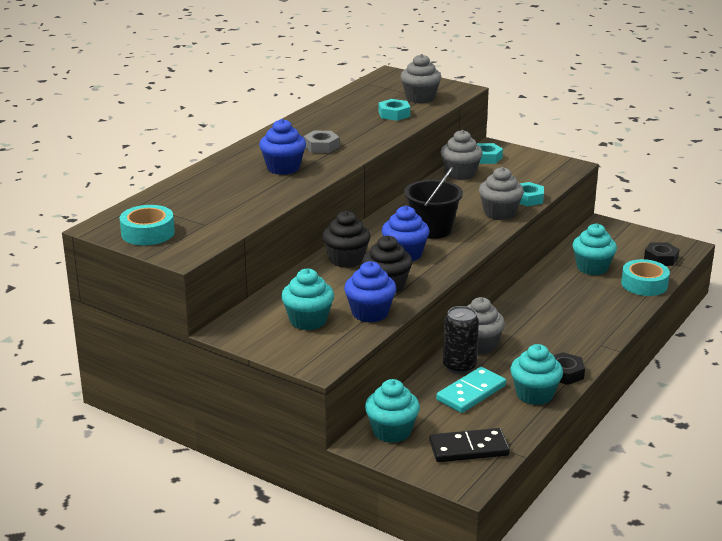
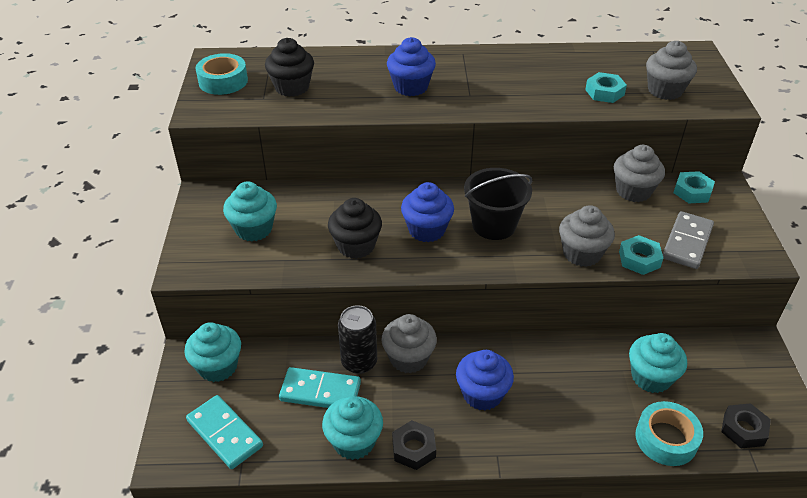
camera: 55 degrees right, 15 degrees up
grey nut [304,131,339,153] -> none
black cupcake [322,211,370,268] -> black cupcake moved to [265,38,314,97]
blue cupcake [344,261,396,323] -> blue cupcake moved to [456,350,514,411]
black domino [429,428,510,462] -> turquoise domino [186,395,263,469]
none -> grey domino [663,211,714,269]

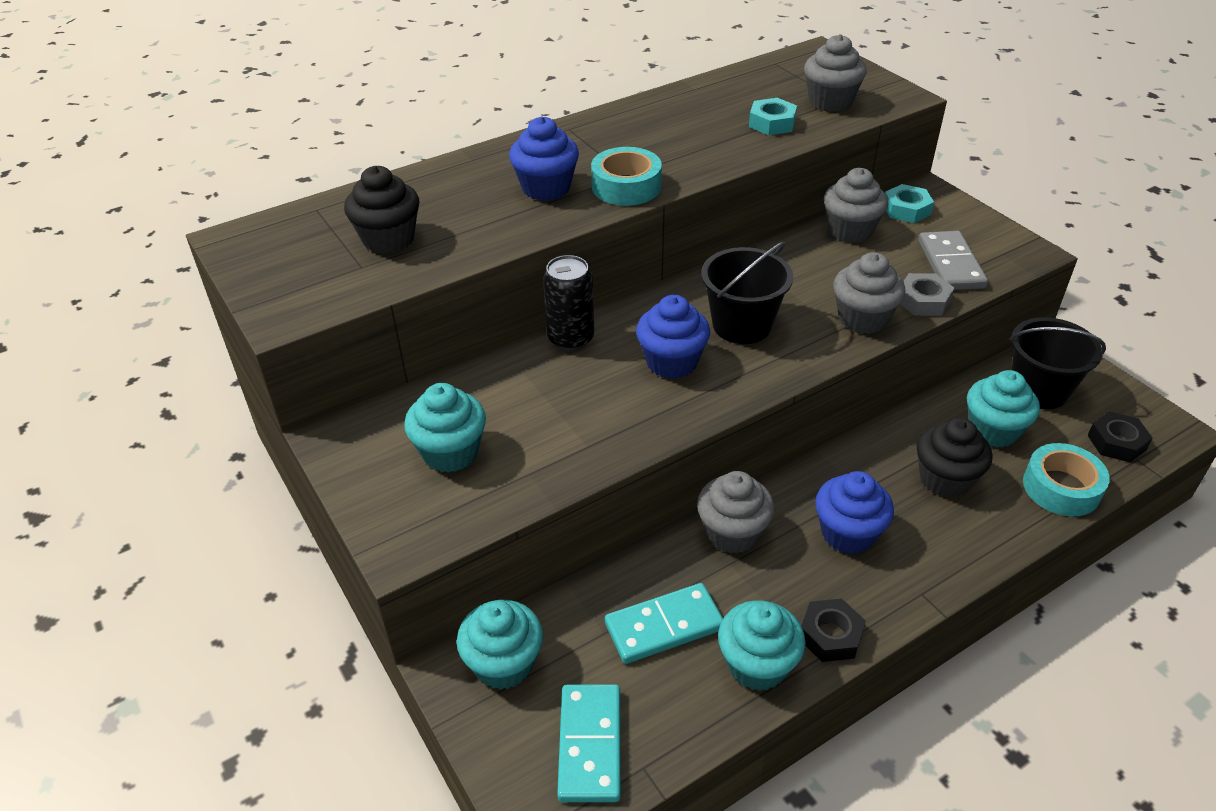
camera: 30 degrees left, 0 degrees up
turquoise domino [186,395,263,469] -> turquoise domino turned 75 degrees clockwise [557,684,621,802]
turquoise tape [195,53,248,95] -> turquoise tape moved to [591,147,662,206]
black cupcake [328,198,382,259] -> black cupcake moved to [917,418,993,498]
black can [338,305,377,374] -> black can moved to [543,255,594,351]
turquoise nut [619,235,663,275] -> grey nut [900,273,954,316]
none -> black bucket [1009,317,1106,409]

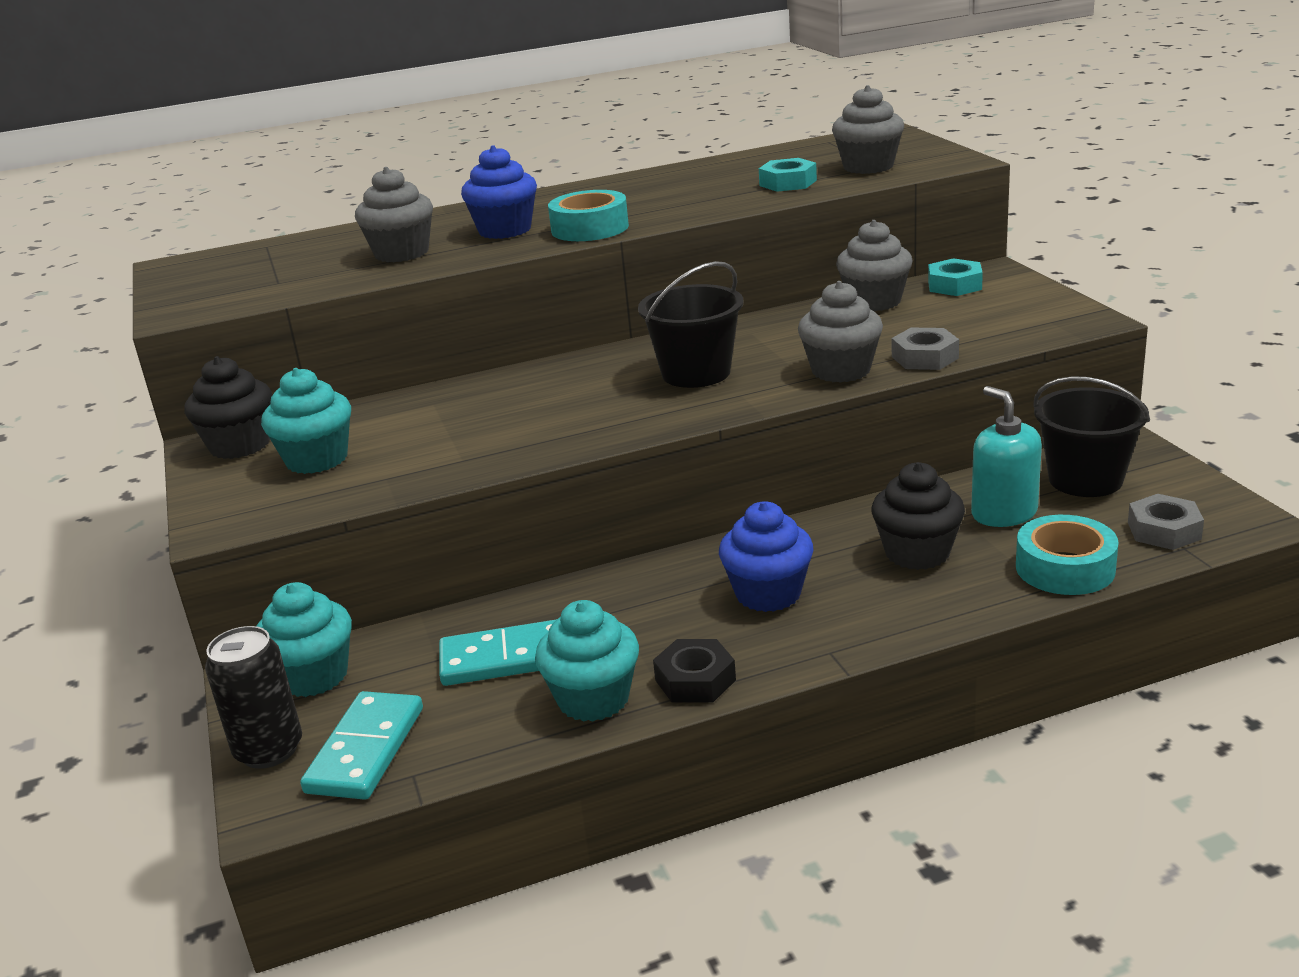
camera: 15 degrees right, 15 degrees down
black cupcake [344,166,420,254] -> black cupcake moved to [184,356,272,459]
black can [543,255,594,351] -> black can moved to [205,626,302,769]
blue cupcake [636,295,710,379] -> none
grey cupcake [697,471,775,554] -> grey cupcake moved to [355,167,433,262]
grey domino [918,231,988,290] -> none
turquoise cupcake [967,370,1040,448] -> turquoise soap dispenser [971,386,1042,527]
black nut [1088,411,1153,463] -> grey nut [1128,494,1204,550]

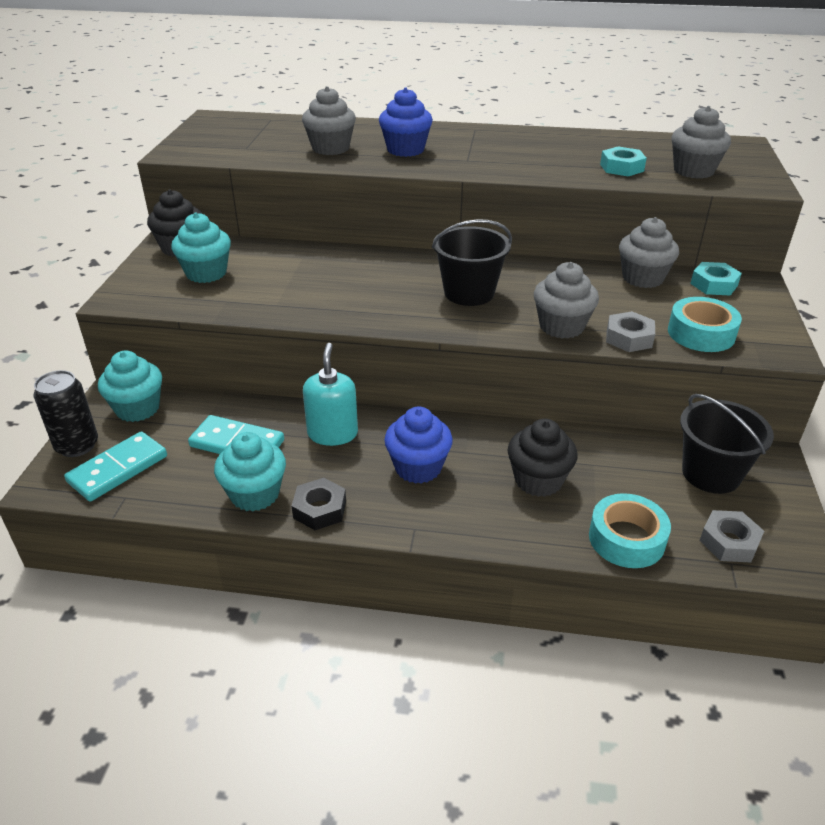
camera: 25 degrees right, 10 degrees up
turquoise tape [548,190,629,241] -> turquoise tape moved to [668,297,742,352]
turquoise soap dispenser [971,386,1042,527] -> turquoise soap dispenser moved to [303,343,358,446]

